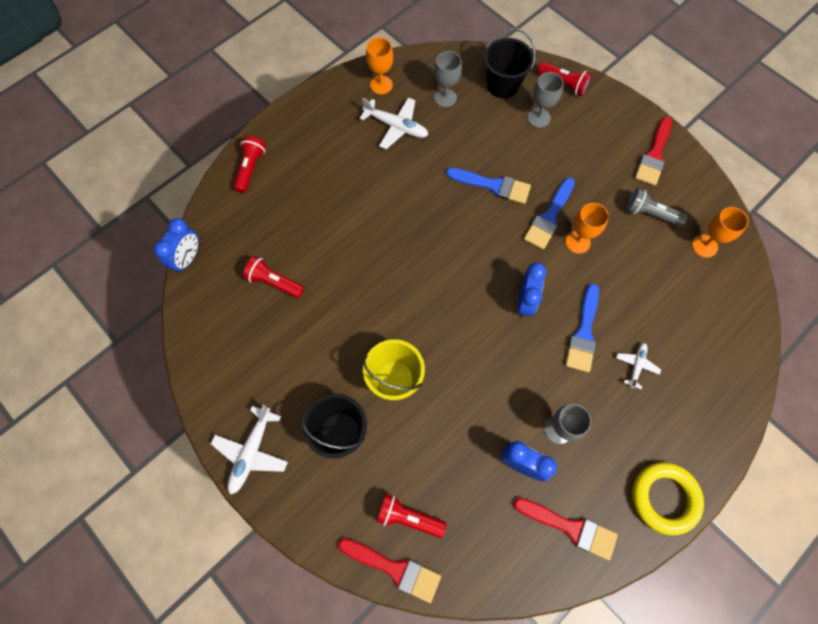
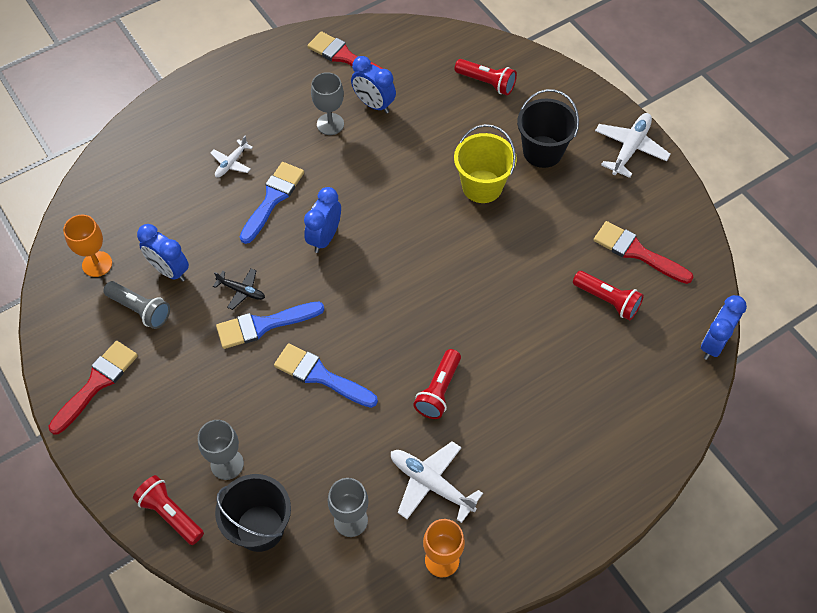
camera: 170 degrees left, 10 degrees down
red flashlight [233,136,266,193] -> red flashlight moved to [413,349,461,419]
red brush [338,538,441,603] -> red brush moved to [594,221,694,284]
blue brush [524,178,575,250] -> blue brush turned 150 degrees counterclockwise [216,302,324,349]
orange goblet [565,203,609,254] -> black plane [213,269,265,310]
yellow ring [632,462,704,536] -> none
none -> blue clock [137,224,189,282]

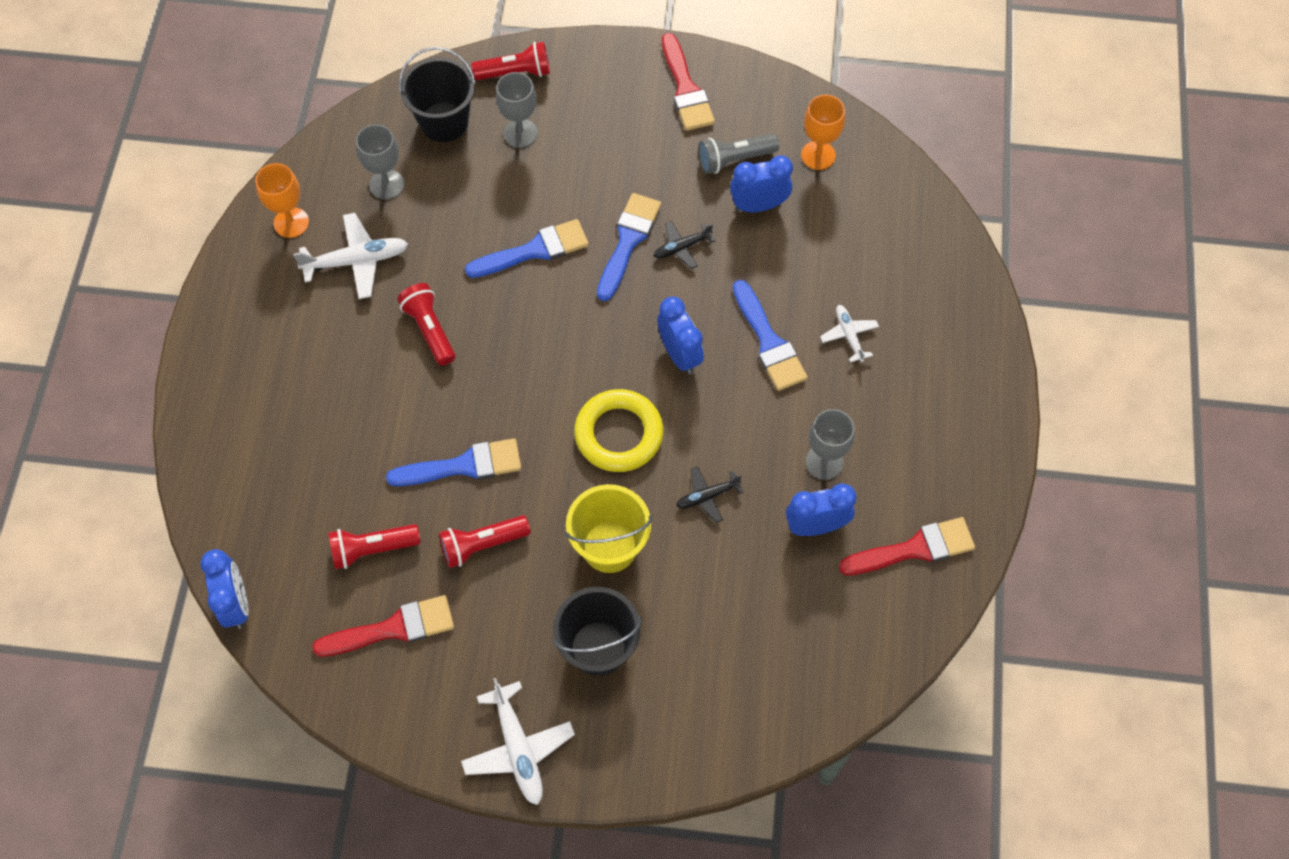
camera: 130 degrees right, 5 degrees up
red flashlight [455,59,517,95] -> red flashlight moved to [439,515,531,568]
none -> blue brush [386,438,521,486]
none -> yellow ring [574,389,664,472]
none -> black plane [676,466,744,523]

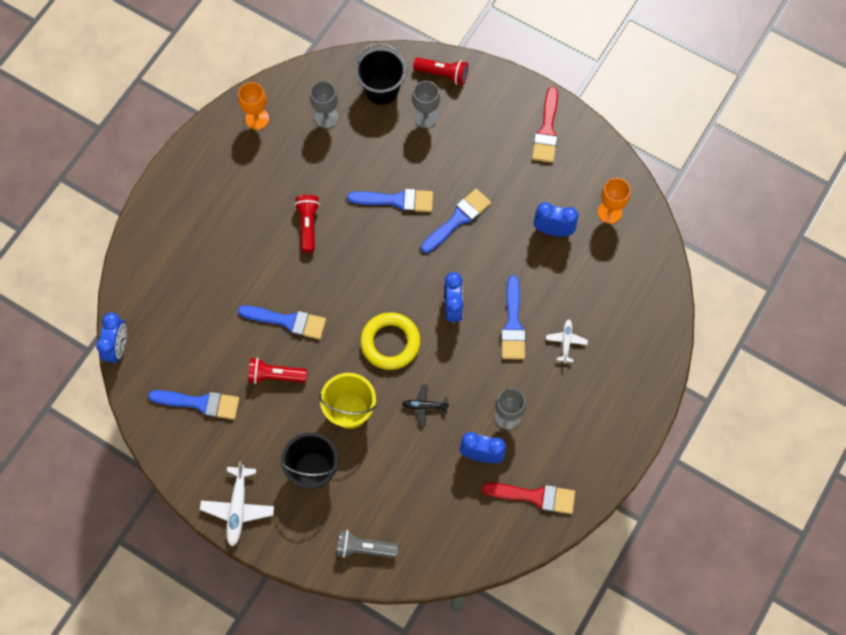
camera: 25 degrees right, 5 degrees up
white plane [293,213,408,299] -> none
red brush [312,595,454,657] -> blue brush [148,390,239,420]
red flashlight [328,524,421,569] -> none
black plane [654,221,715,269] -> none
grey flashlight [698,134,779,174] -> grey flashlight moved to [336,530,399,558]

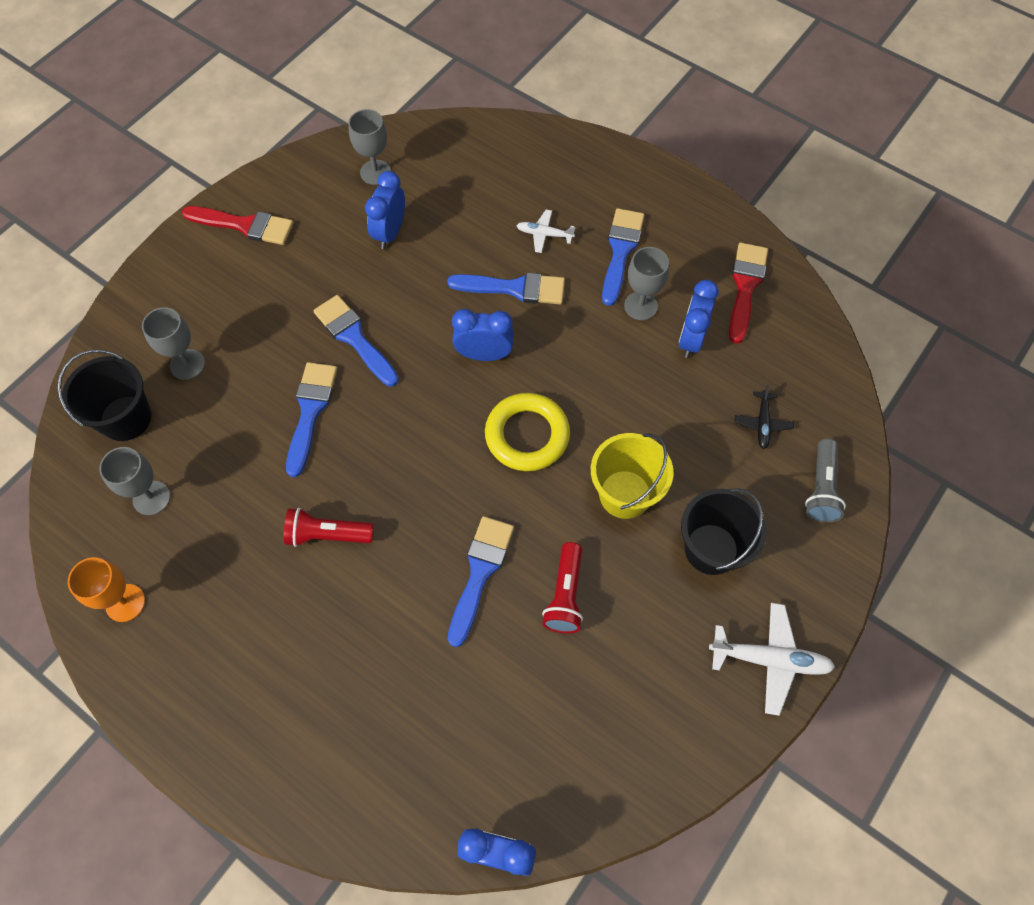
camera: 85 degrees left, 5 degrees down
blue brush [148,390,239,420] -> blue brush moved to [602,208,645,306]
black plane [402,385,449,426] -> black plane moved to [735,385,794,449]
red flashlight [413,57,468,85] -> none
orange goblet [598,178,630,224] -> grey goblet [348,109,391,185]

